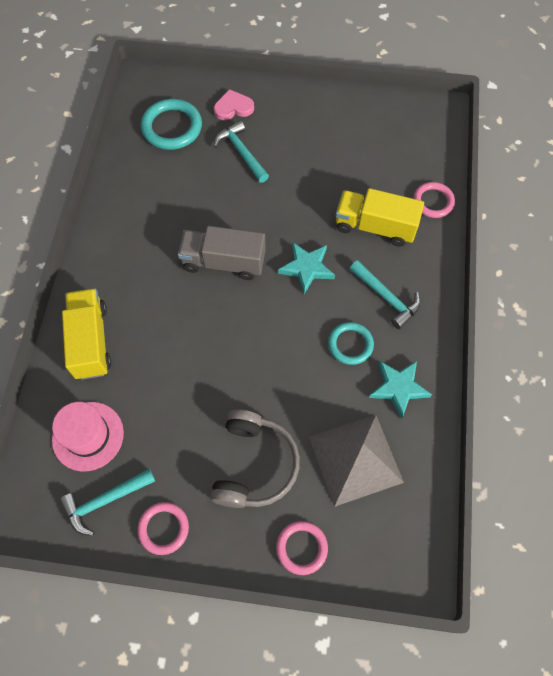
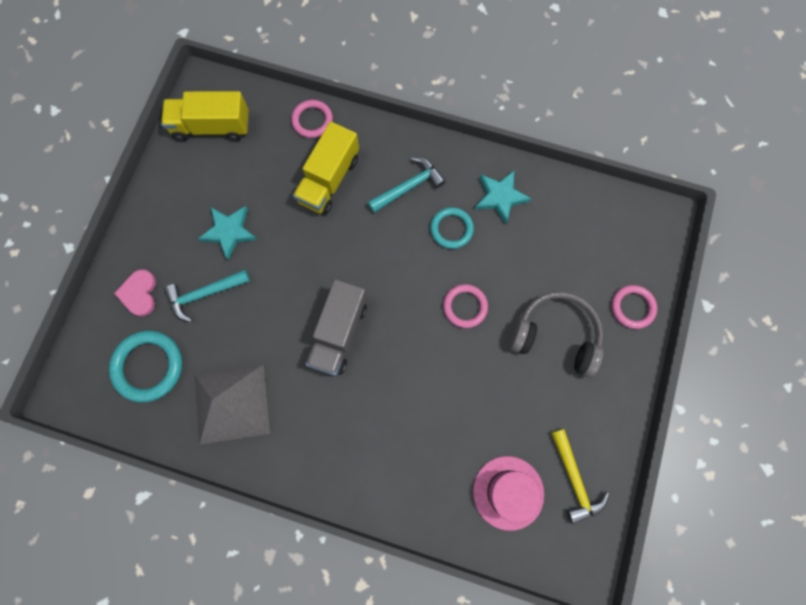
camera: 80 degrees left, 10 degrees up
turquoise hammer [60,468,155,536] -> yellow hammer [551,429,609,524]
yellow truck [62,288,111,380] -> yellow truck moved to [161,91,249,141]
pink ring [137,502,189,555] -> pink ring moved to [443,284,488,328]
turquoise star [278,242,335,294] -> turquoise star moved to [198,206,257,260]
grey pyramid [309,415,404,507] -> grey pyramid moved to [195,364,270,445]

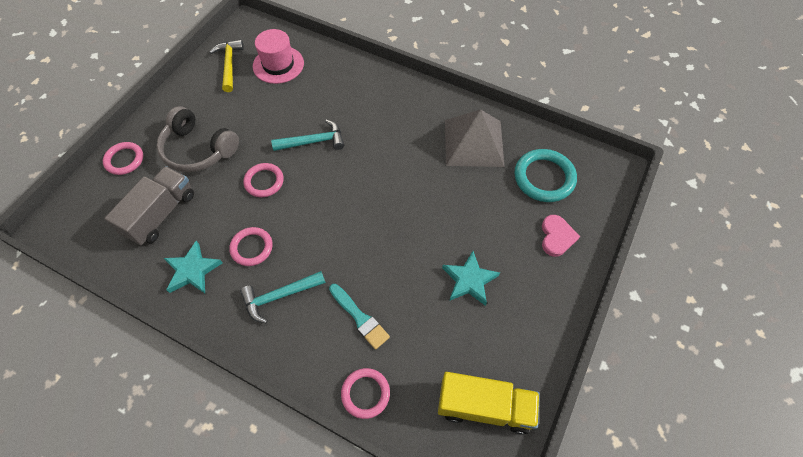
camera: 170 degrees left, 15 degrees down
turquoise hammer [164,270,250,322] -> turquoise hammer moved to [271,120,344,151]
yellow truck [293,122,359,215] -> turquoise brush [329,284,390,350]
grey truck [306,279,367,376] -> grey truck moved to [104,166,194,246]
turquoise ring [430,207,474,249] -> pink ring [229,227,273,266]

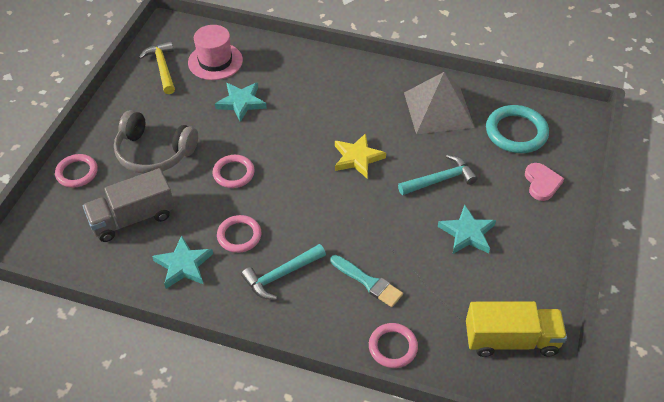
camera: 10 degrees left, 10 degrees down
grey truck [104,166,194,246] -> grey truck turned 135 degrees counterclockwise [83,168,175,242]
turquoise hammer [271,120,344,151] -> turquoise hammer moved to [398,155,478,195]
none -> turquoise star [215,82,267,122]
none -> yellow star [335,133,386,178]

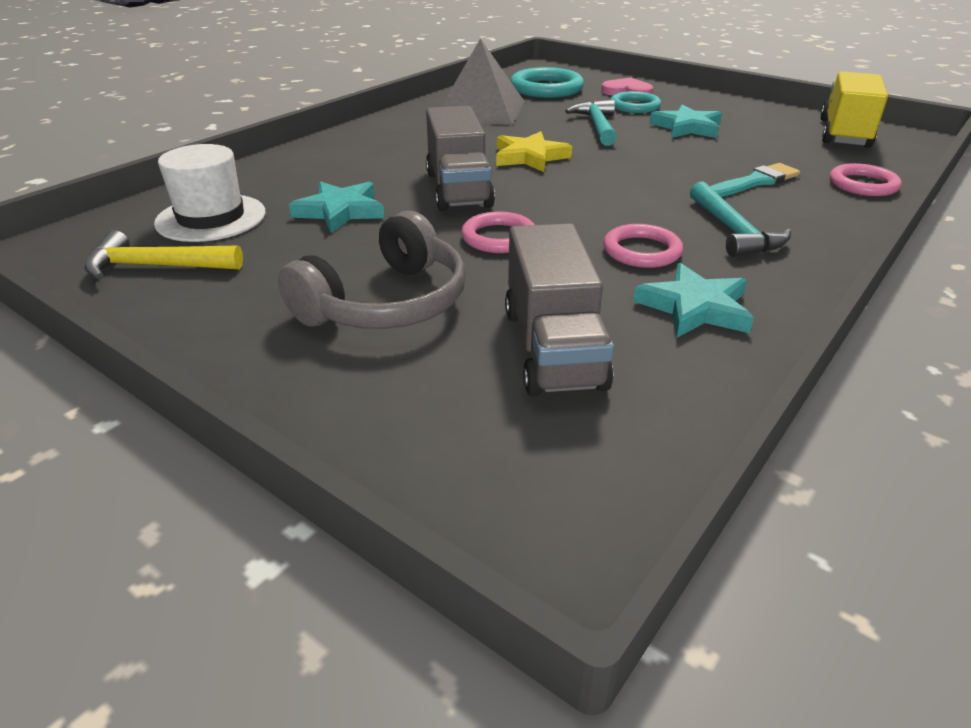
camera: 70 degrees left, 15 degrees down
pink ring [55,154,98,188] -> none
pink hat [188,25,243,80] -> white hat [154,144,266,242]
none -> grey truck [426,106,495,211]
none -> turquoise ring [610,91,661,113]

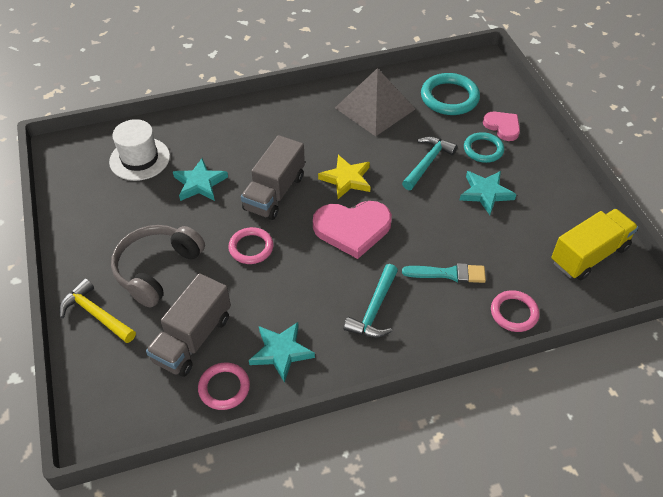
camera: 35 degrees right, 15 degrees up
yellow hammer [85,230,243,280] -> yellow hammer moved to [59,278,136,343]
grey headphones [278,211,466,329] -> grey headphones turned 135 degrees clockwise [111,225,205,307]
pink ring [603,224,683,268] -> pink ring moved to [198,362,250,410]
none -> pink heart [313,201,392,259]

